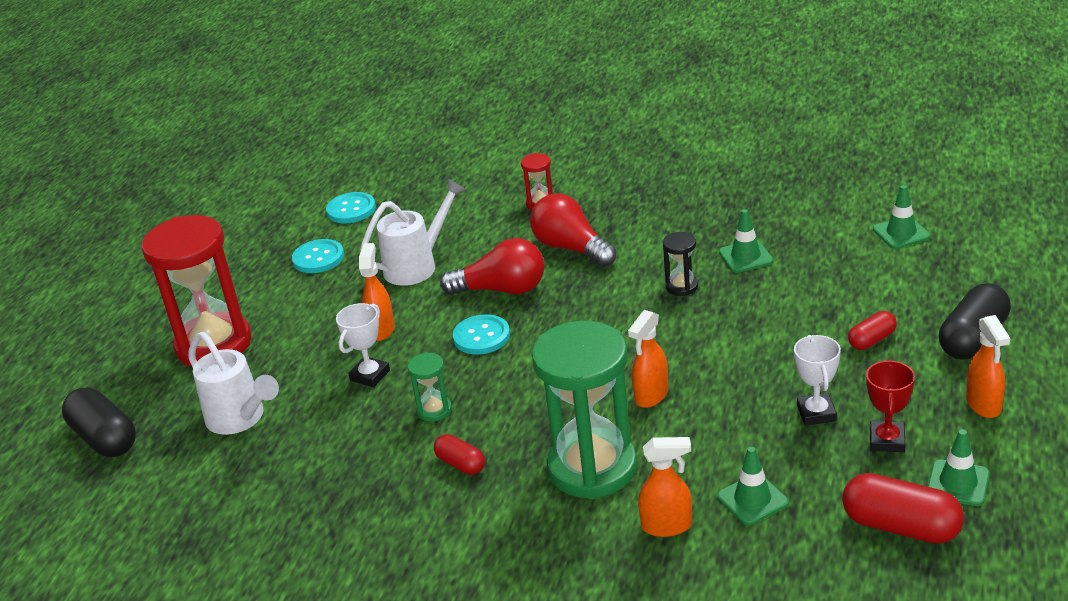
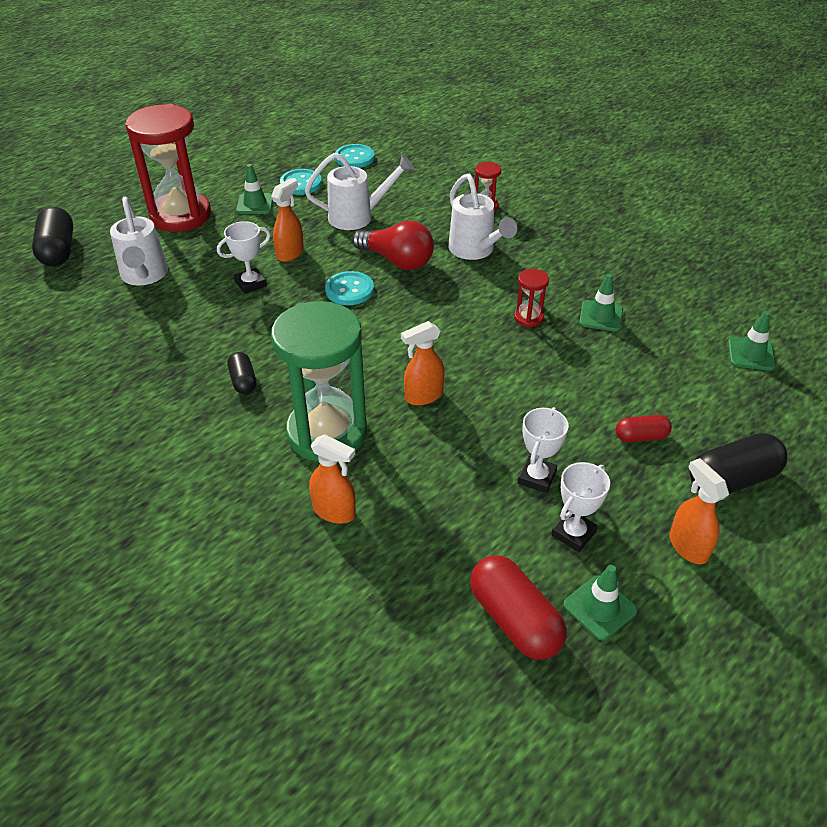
camera: 25 degrees right, 10 degrees up
green hourglass [408,352,452,422] -> none
red capsule [434,434,485,475] -> black capsule [228,352,257,394]
red light bulb [530,193,617,267] -> white watering can [448,174,517,260]
black hourglass [663,232,698,296] -> red hourglass [514,269,549,327]
green traffic cone [717,447,789,525] -> green traffic cone moved to [236,164,273,214]
red trophy [866,360,915,452] -> white trophy [551,462,610,552]
orange spray bottle [966,315,1010,418] -> orange spray bottle turned 135 degrees clockwise [669,458,729,564]

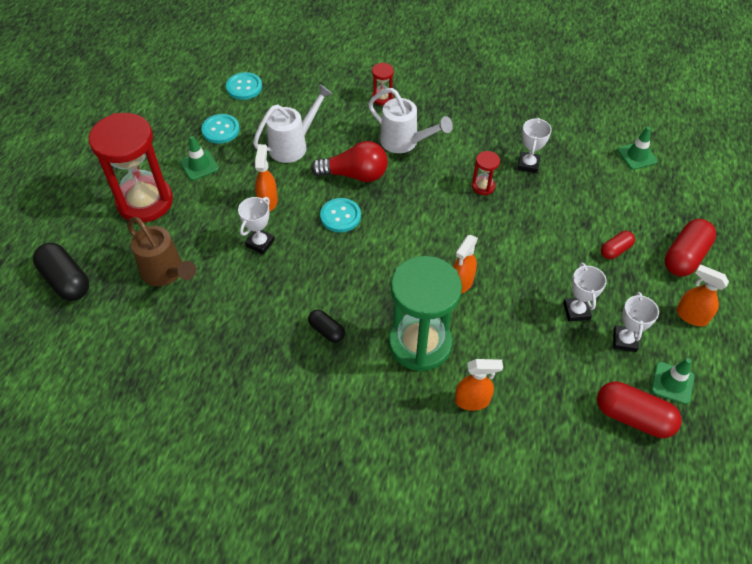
camera: 30 degrees left, 10 degrees up
white watering can [110,197,168,285] -> brown watering can [127,217,196,286]
green traffic cone [579,274,623,332] -> white trophy [518,118,552,173]
black capsule [690,433,788,494] -> red capsule [665,219,716,277]

